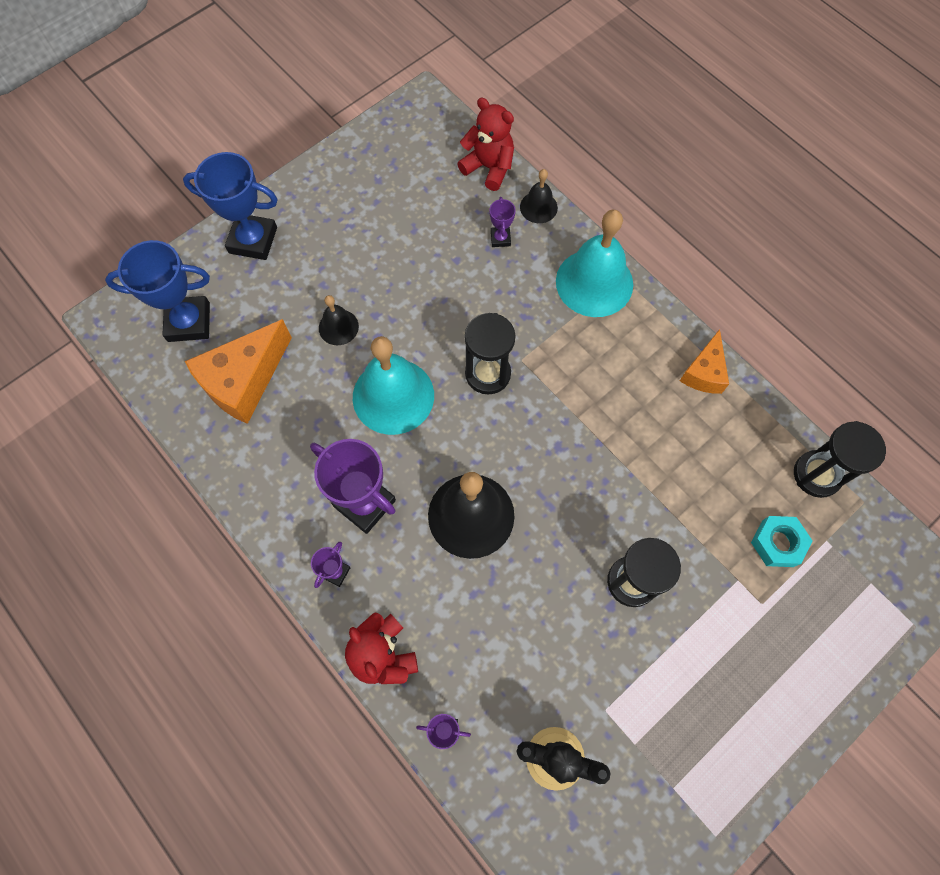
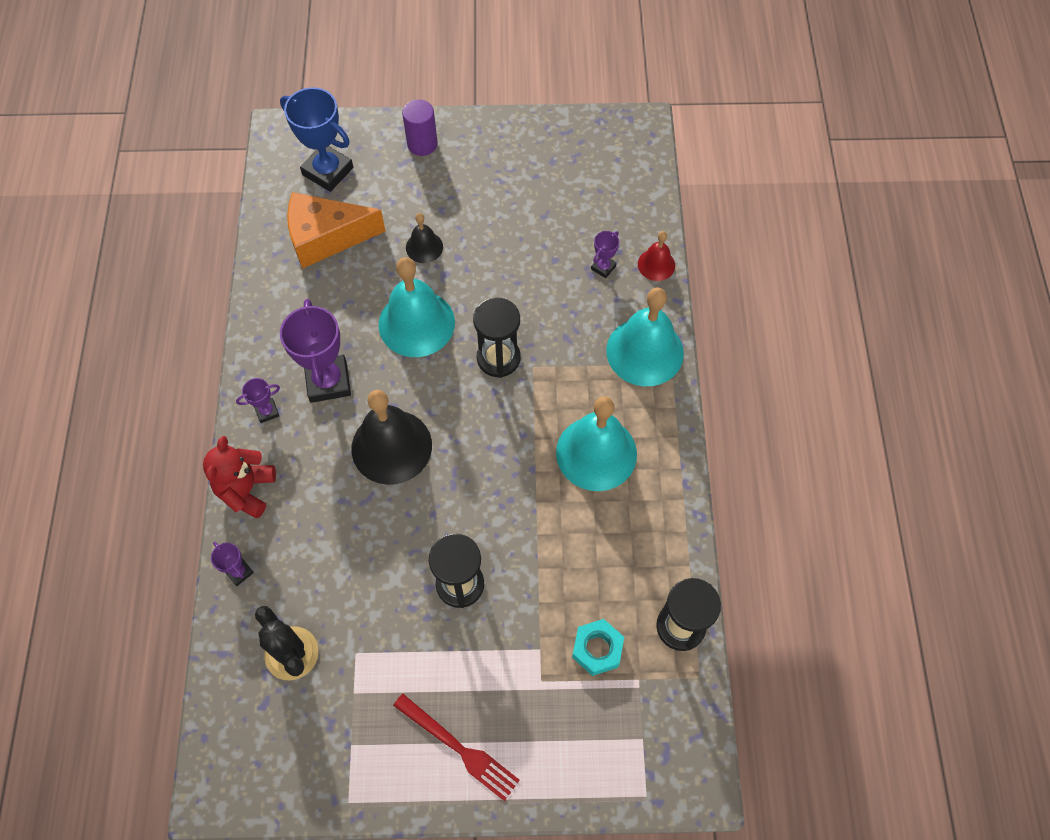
camera: 40 degrees right, 5 degrees down
blue trophy [183,152,278,260] -> purple cylinder [402,100,438,156]
red teddy bear [457,98,514,191] -> none
black bell [520,169,558,223] -> red bell [638,231,675,281]
orange cheese [680,329,729,394] -> none
none -> red fork [393,693,520,801]
none -> turquoise bell [556,396,637,491]

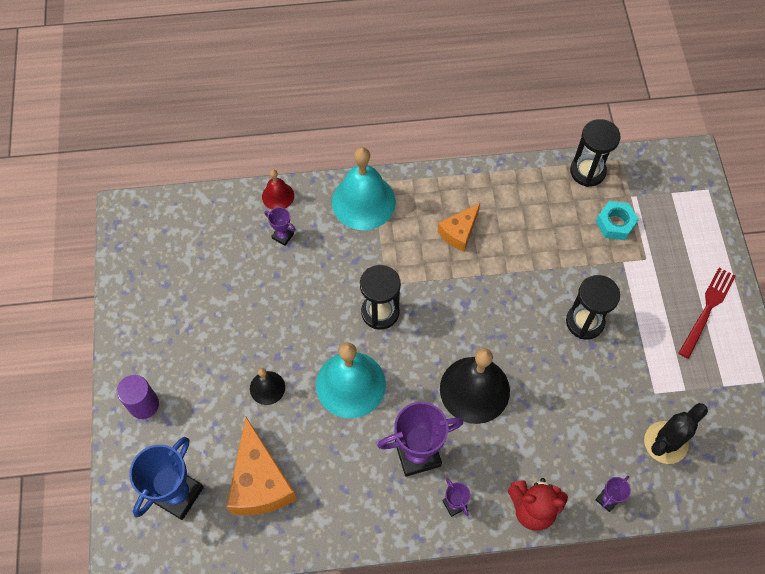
camera: 95 degrees left, 0 degrees up
turquoise bell [556,396,637,491] -> orange cheese [437,203,480,252]

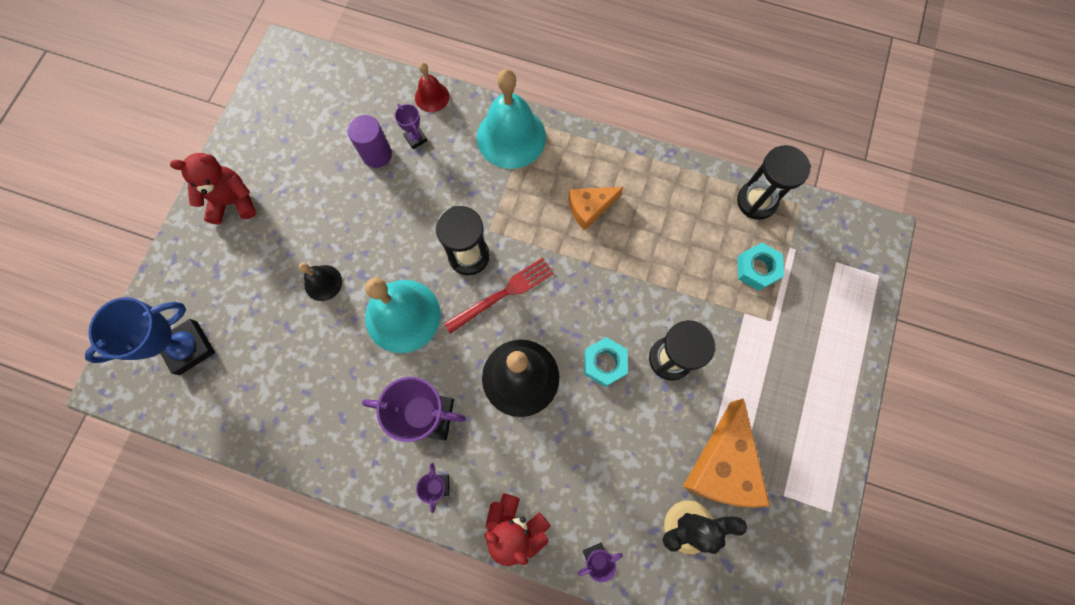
camera: 25 degrees right, 10 degrees up
purple cylinder [117,375,159,419] -> purple cylinder moved to [347,115,392,168]
orange cheese [226,417,297,515] -> orange cheese moved to [683,398,770,508]
red fork [679,267,736,359] -> red fork moved to [444,258,554,334]
none -> red teddy bear [170,153,256,225]
none -> turquoise nut [584,337,628,387]

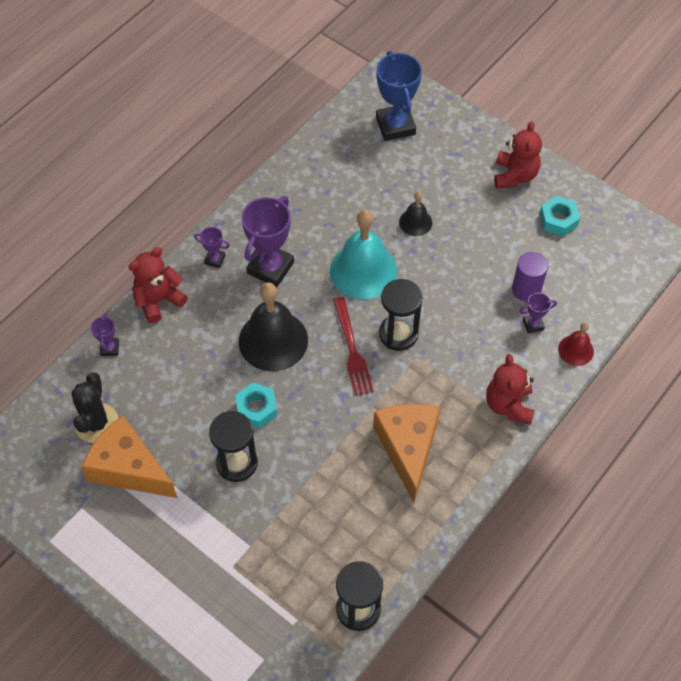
camera: 110 degrees right, 15 degrees down
turquoise bell [477,69,546,169] -> red teddy bear [486,354,534,425]
orange cheese [568,187,623,231] -> orange cheese [373,404,440,503], size x1.69
turquoise nut [737,243,784,291] -> turquoise nut moved to [539,196,580,236]

